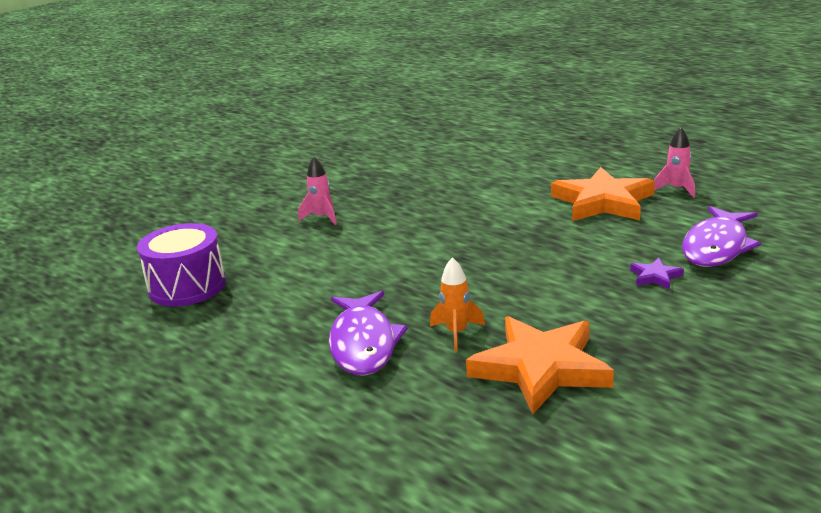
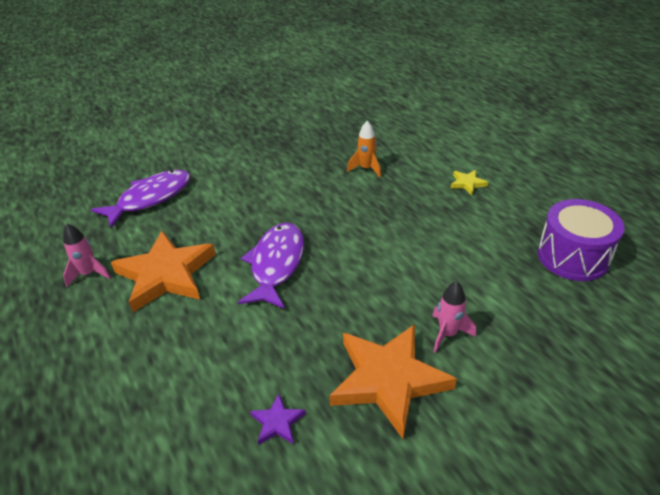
camera: 165 degrees left, 15 degrees up
purple fish [329,291,408,376] -> purple fish moved to [238,223,304,309]
orange star [466,316,614,414] -> orange star moved to [329,324,457,439]
purple star [630,258,684,289] -> purple star moved to [250,394,306,445]
none -> yellow star [451,170,488,195]

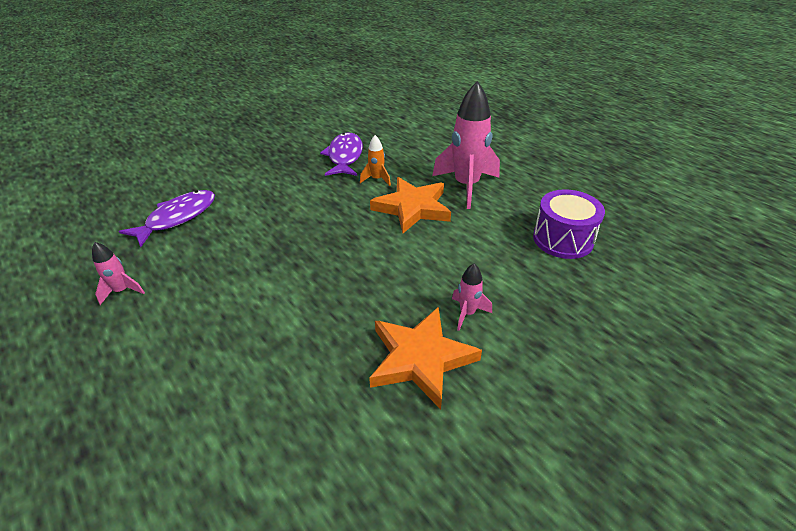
camera: 10 degrees left, 0 degrees up
orange star [111,231,216,312] -> orange star moved to [370,177,451,233]
purple fish [238,223,304,309] -> purple fish moved to [320,132,363,176]
purple star [250,394,306,445] -> none
yellow star [451,170,488,195] -> pink rocket [432,81,500,209]

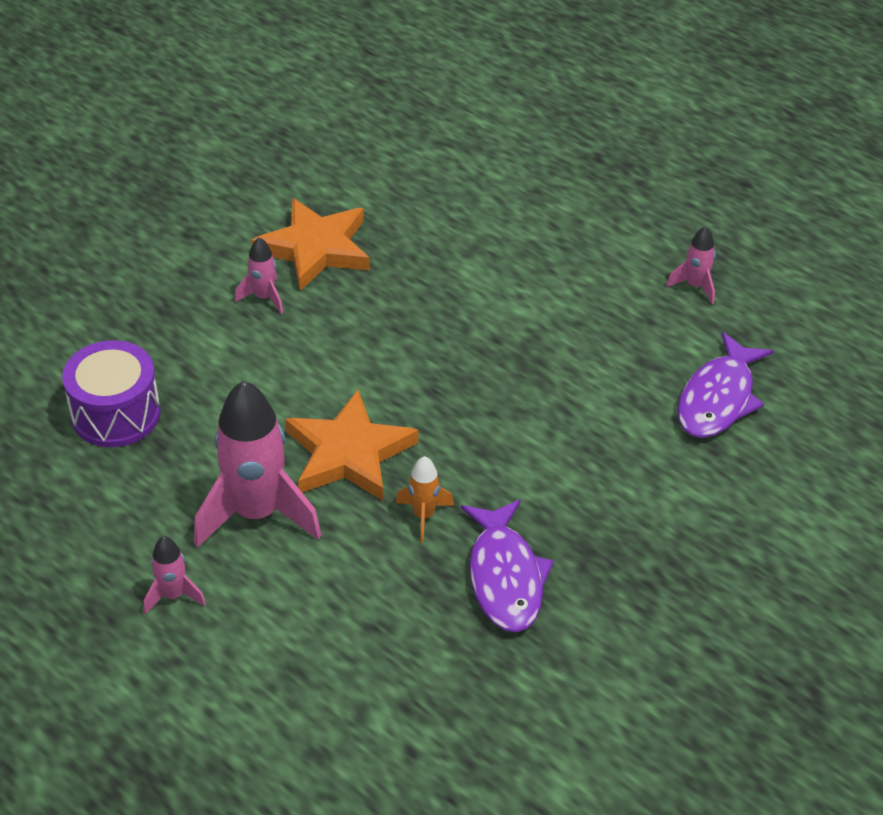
camera: 170 degrees right, 5 degrees up
none -> pink rocket [144,536,206,615]

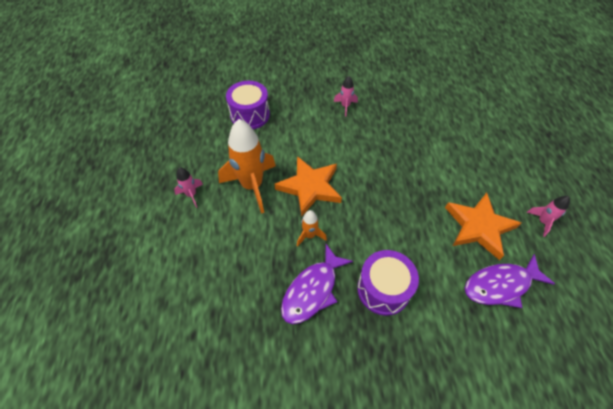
camera: 45 degrees right, 10 degrees up
pink rocket [194,381,321,548] -> orange rocket [218,119,276,214]
orange star [252,198,370,291] -> orange star moved to [445,193,521,260]
none -> purple drum [357,250,419,316]

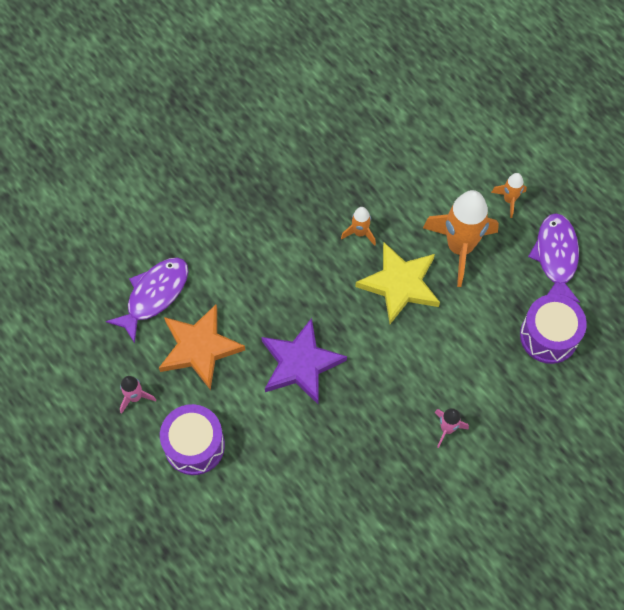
camera: 145 degrees right, 10 degrees up
pink rocket [174,168,203,208] -> orange rocket [491,173,527,218]
orange star [274,156,342,216] -> yellow star [355,242,440,324]
purple fish [281,244,353,324] -> purple fish moved to [528,213,580,303]
purple drum [357,250,419,316] -> purple drum moved to [160,404,225,475]
none -> purple star [261,318,347,404]

